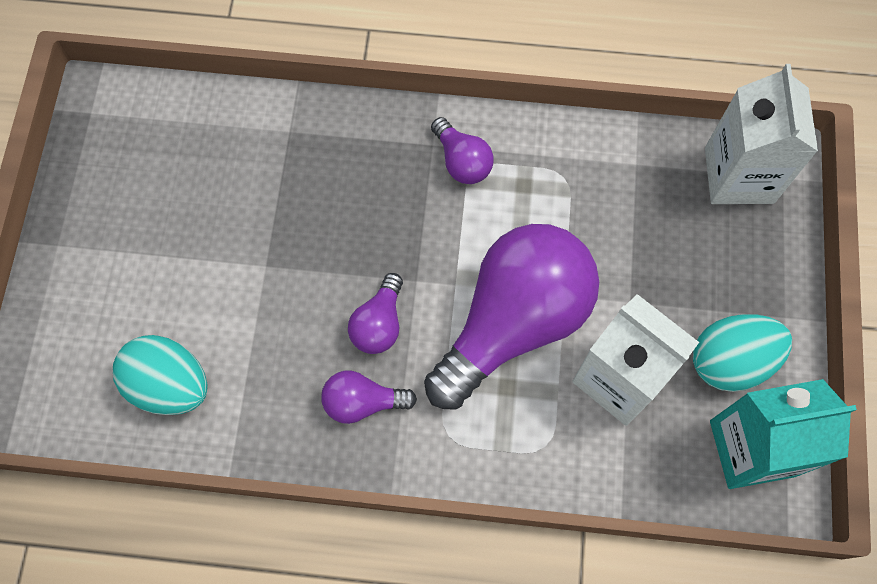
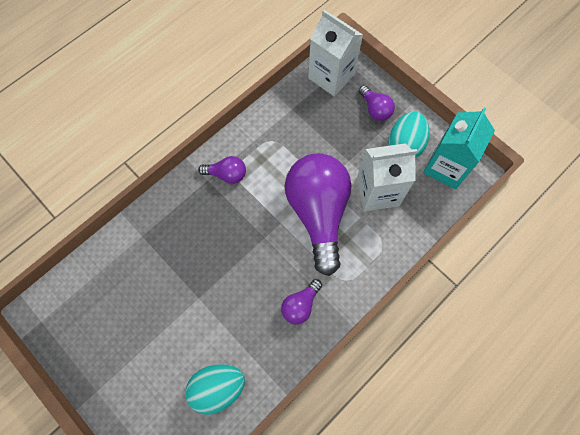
camera: 50 degrees left, 0 degrees up
purple light bulb [348,273,403,354] -> purple light bulb moved to [359,85,395,121]

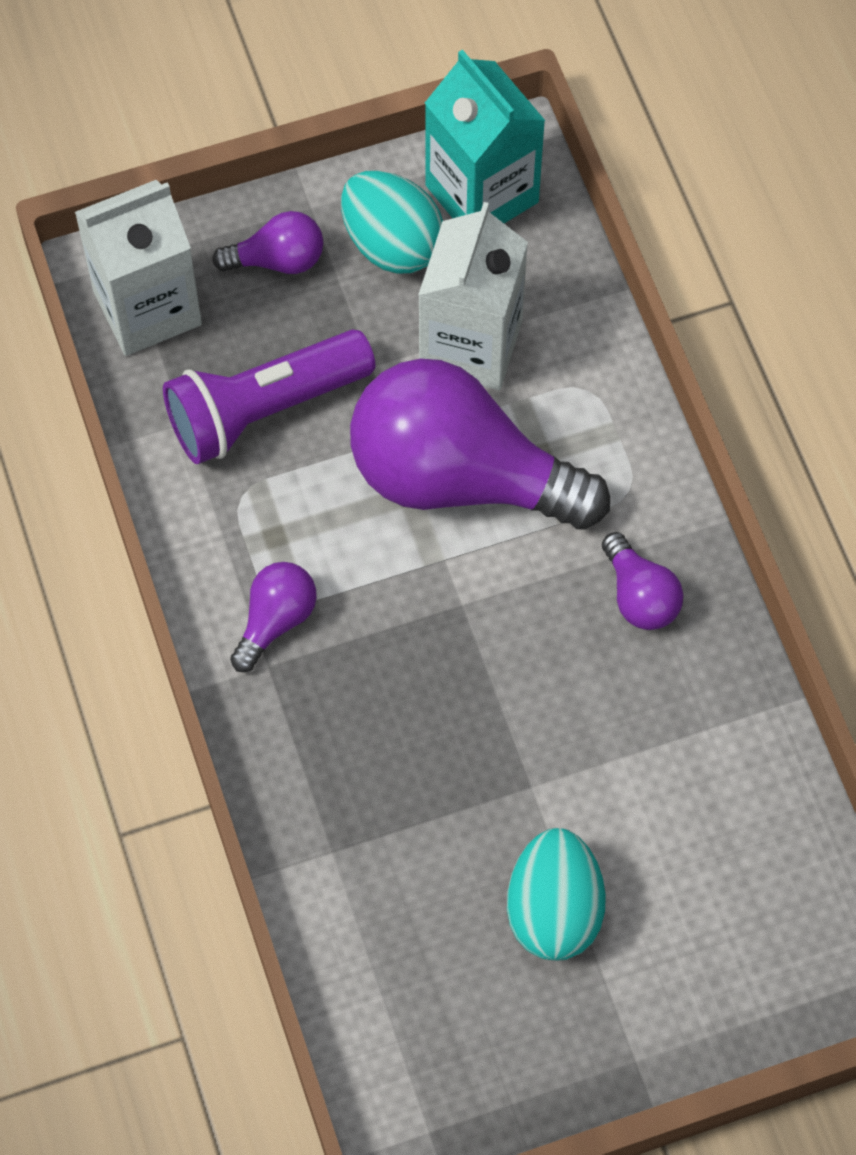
camera: 65 degrees left, 5 degrees down
turquoise egg [186,364,245,415] -> turquoise egg moved to [507,828,606,960]
none -> purple flashlight [163,330,375,464]

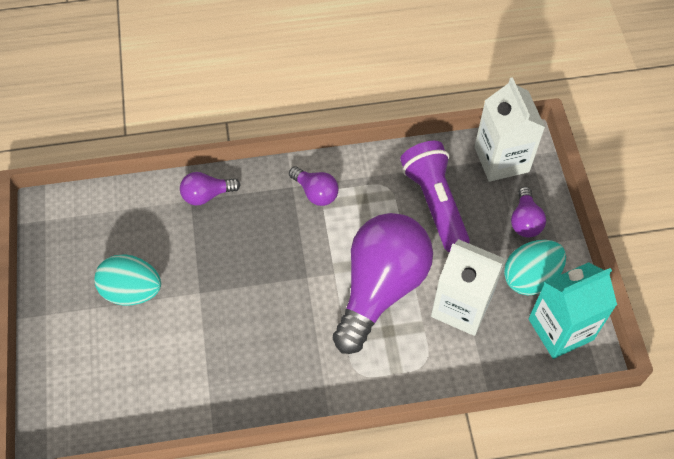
camera: 100 degrees right, 5 degrees down
purple light bulb [602,532,684,630] -> purple light bulb moved to [180,172,241,205]

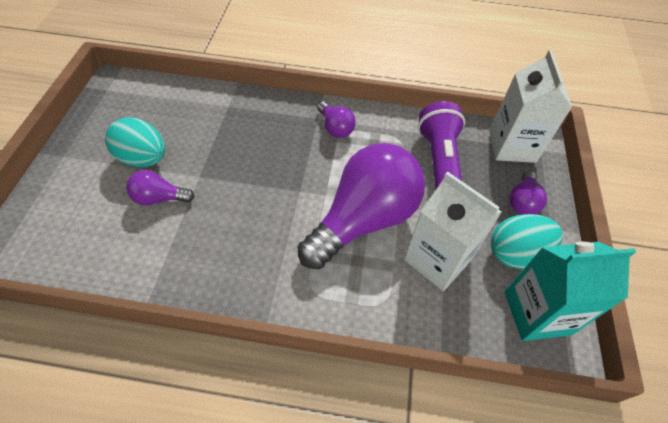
camera: 15 degrees right, 5 degrees down
purple light bulb [180,172,241,205] -> purple light bulb moved to [126,170,194,205]

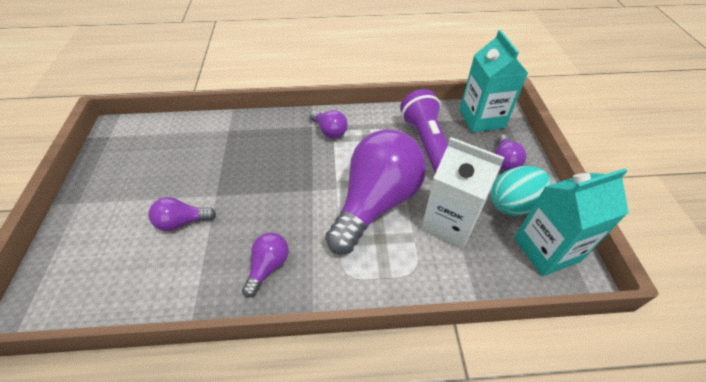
camera: 10 degrees left, 5 degrees down
turquoise egg [105,117,165,167] -> none
white carton [489,50,572,163] -> turquoise carton [459,30,528,132]
none -> purple light bulb [242,233,289,297]

